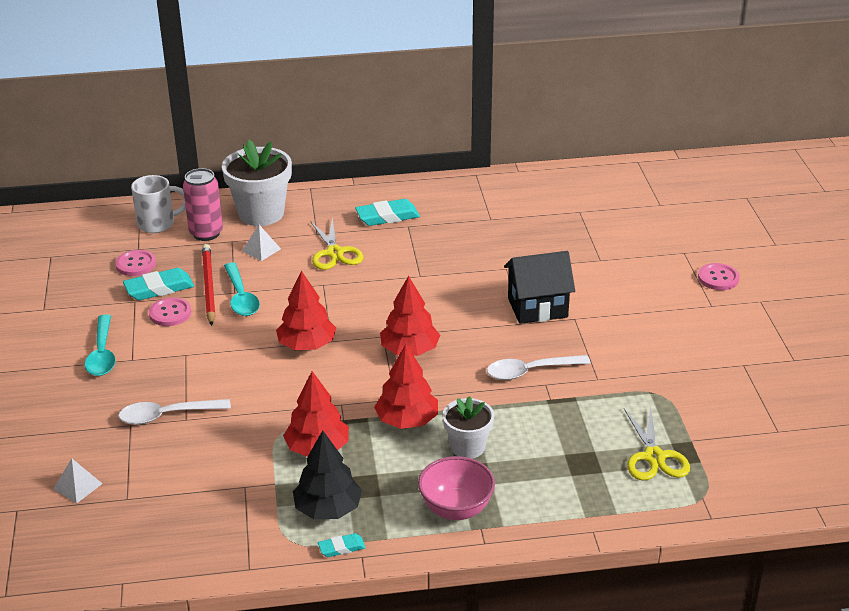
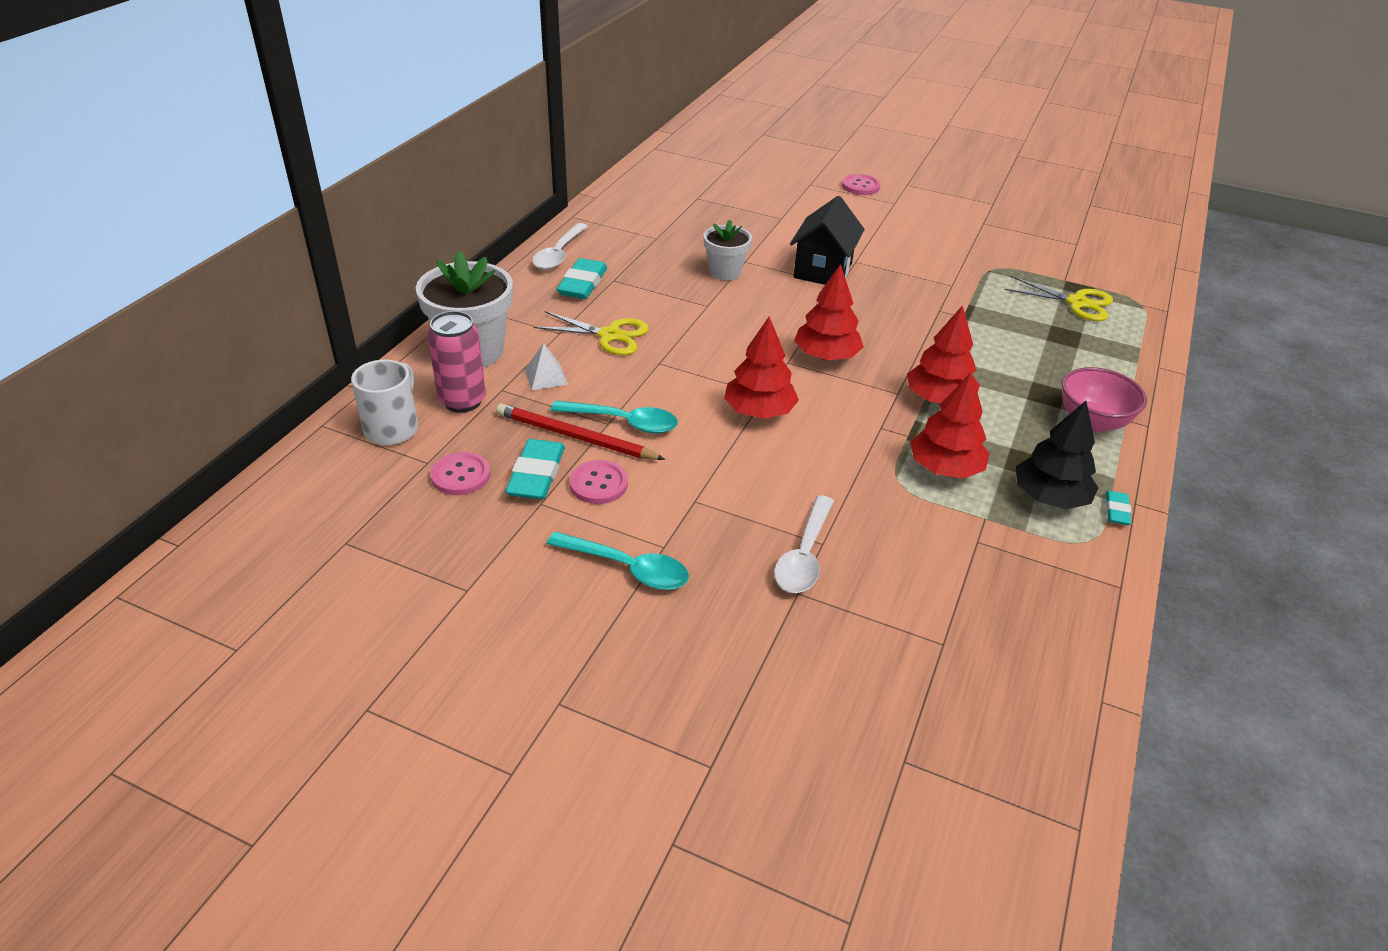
camera: 60 degrees left, 5 degrees up
white pyramid [53,459,102,503] -> none
white flower pot [443,396,494,459] -> white flower pot moved to [703,220,752,281]
white spoon [487,355,591,380] -> white spoon moved to [532,223,588,270]

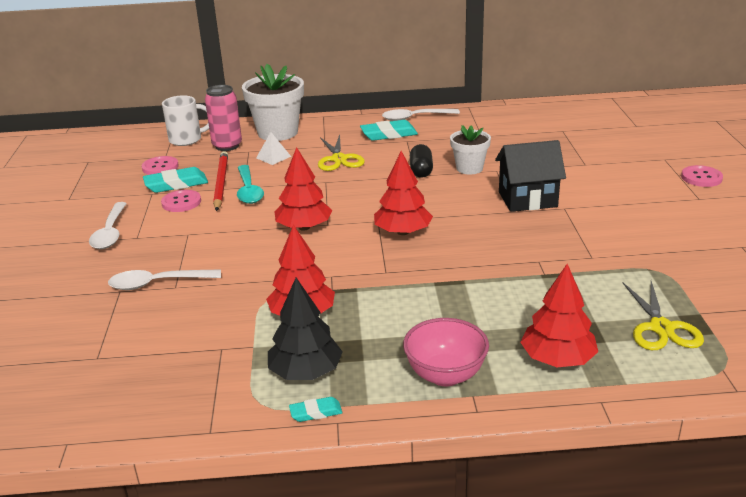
camera: 65 degrees right, 10 degrees down
turquoise spoon [547,531,689,590] -> white spoon [89,202,127,249]
red tree [907,305,980,404] -> red tree moved to [520,264,598,367]
none -> black capsule [410,144,433,178]

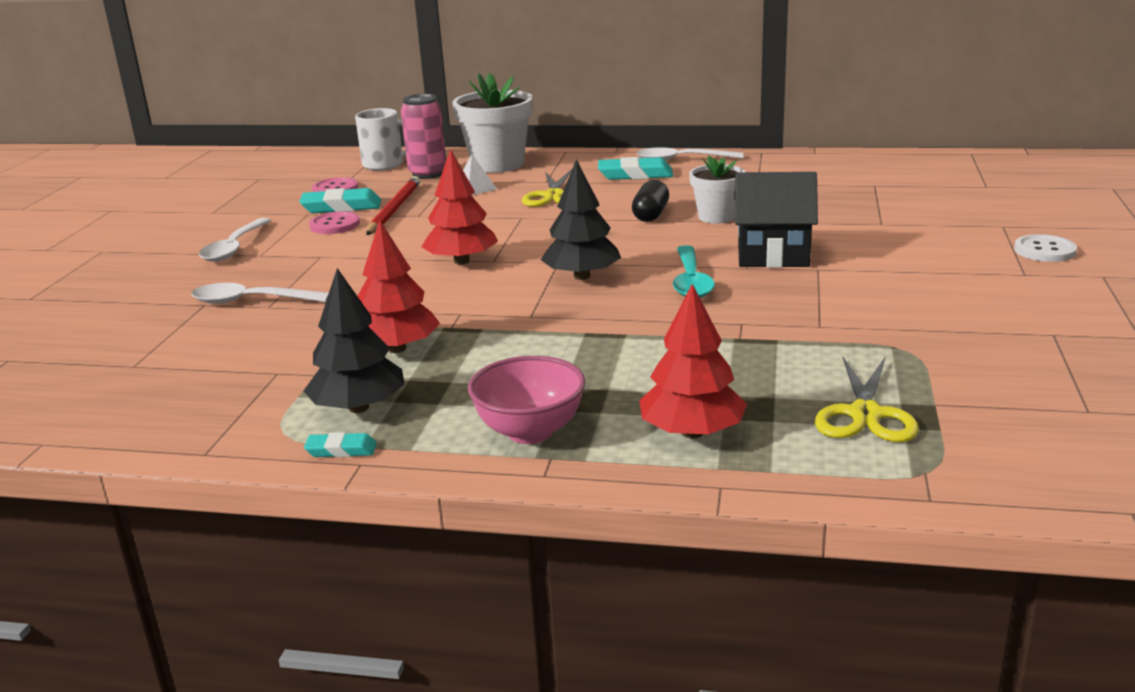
camera: 15 degrees right, 5 degrees down
turquoise spoon [237,165,264,204] -> turquoise spoon moved to [673,245,715,298]
red tree [374,151,433,235] -> black tree [541,159,621,280]
pink button [681,165,723,187] -> white button [1014,234,1077,262]

